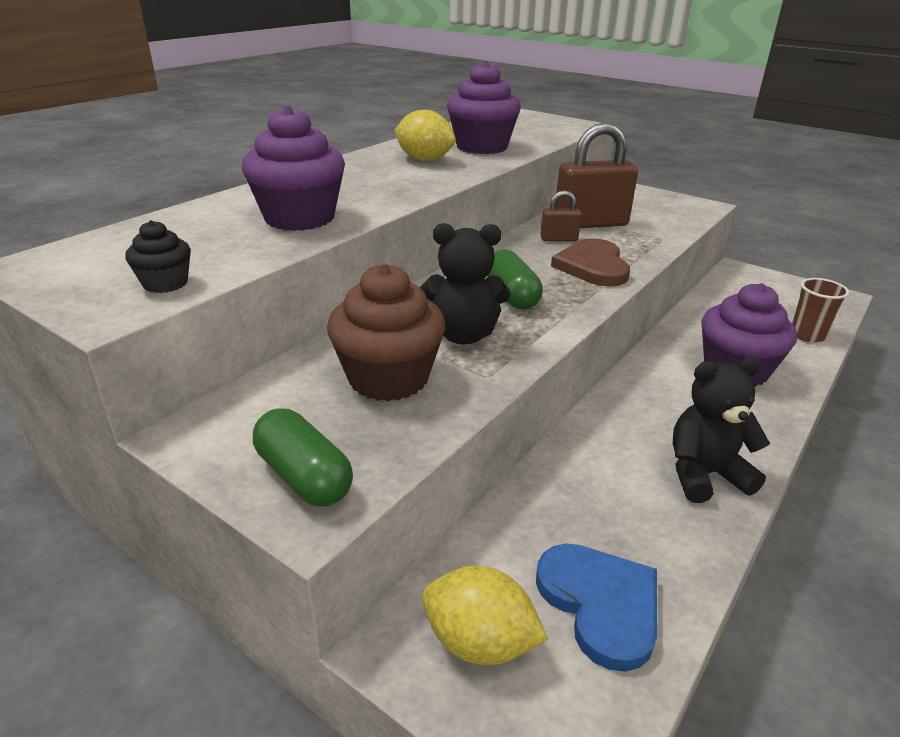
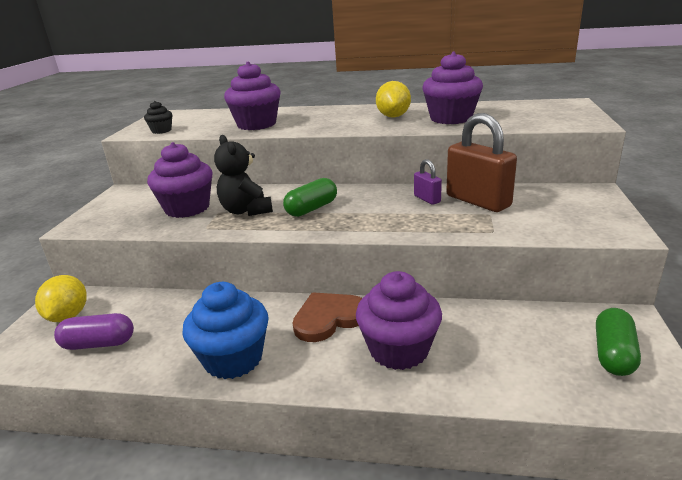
camera: 65 degrees right, 5 degrees down
green capsule [253,408,353,507] -> green capsule moved to [596,308,641,376]
brown cupcake [327,263,445,401] -> purple cupcake [147,142,212,218]
blue heart [536,544,657,672] -> purple capsule [54,313,134,350]
brown padlock [540,190,582,241] -> purple padlock [414,159,442,205]
brown heart [551,238,630,287] -> brown heart moved to [292,292,362,342]
black teddy bear [673,356,770,503] -> blue cupcake [182,282,269,379]
brown cup [792,278,849,342] -> none

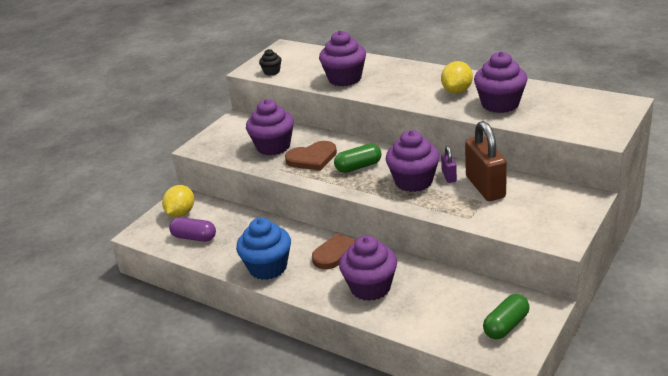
camera: 25 degrees right, 5 degrees up
black teddy bear [214,135,273,216] -> brown heart [285,141,337,171]
none -> purple cupcake [386,130,440,192]

